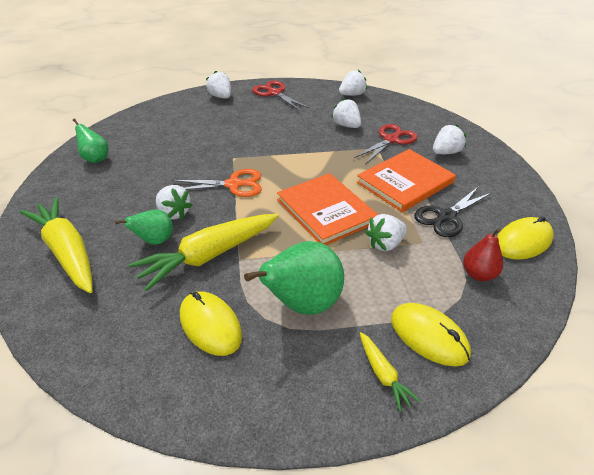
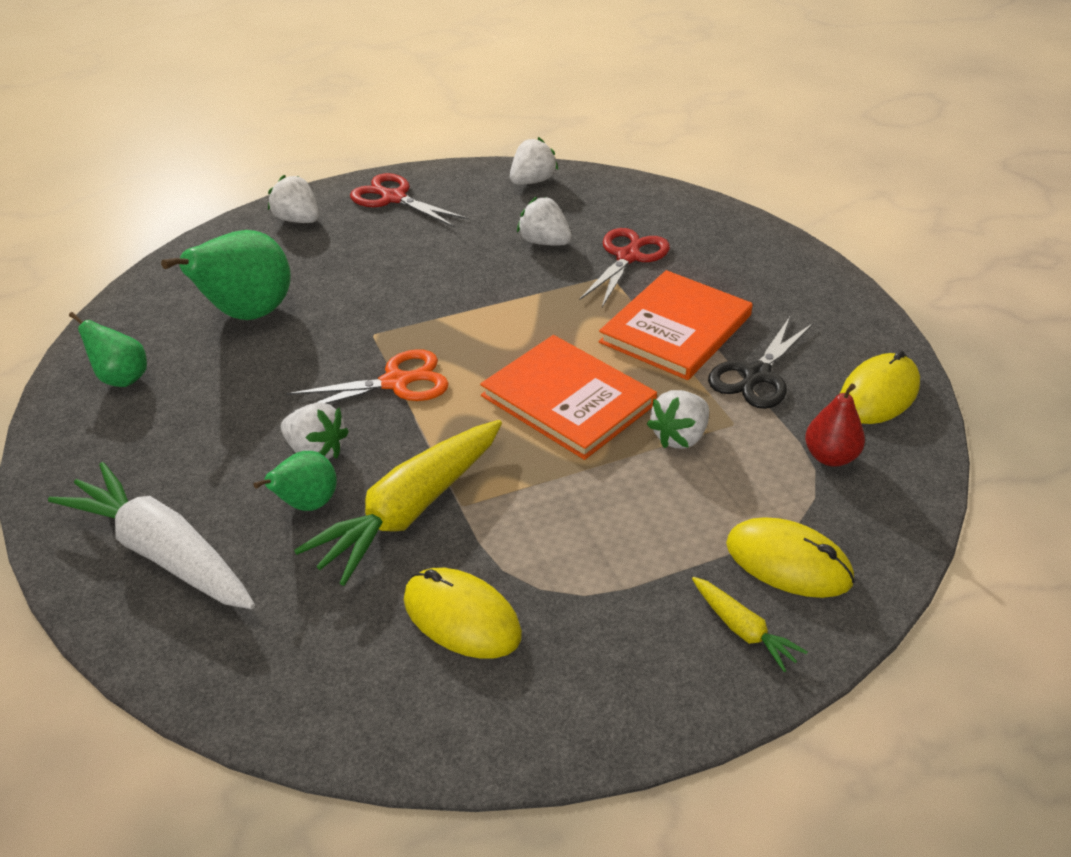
camera: 15 degrees left, 0 degrees up
yellow carrot [20,197,93,293] -> white carrot [48,462,255,609]
green pear [244,241,344,315] -> green pear moved to [161,230,291,320]
white strawberry [433,124,466,154] -> none

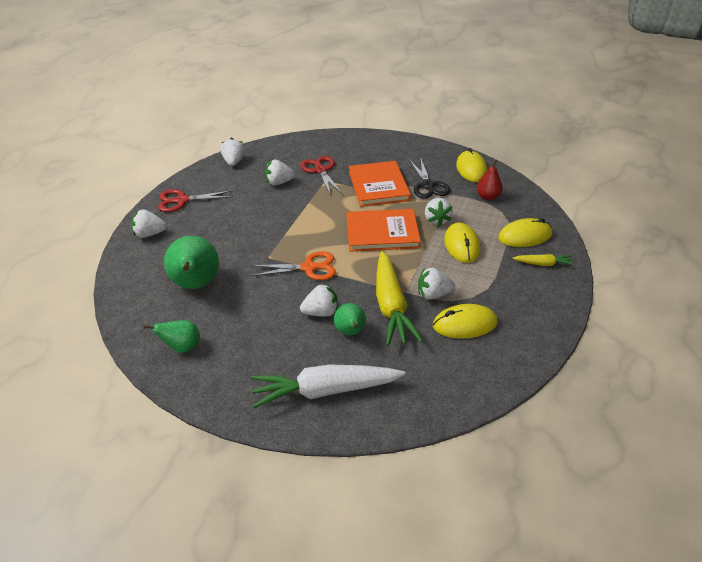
camera: 45 degrees left, 0 degrees up
orange scissors [286,349,449,413] -> orange scissors turned 60 degrees clockwise [251,251,336,280]
none -> white strawberry [418,268,455,300]
none -> yellow mouse [444,223,480,263]

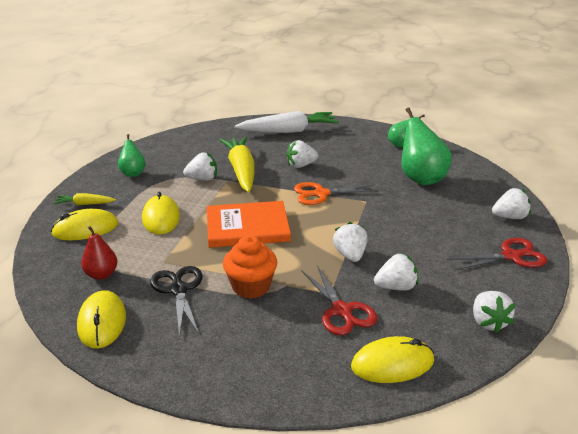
camera: 175 degrees right, 10 degrees down
green pear [334,303,366,335] -> green pear moved to [118,134,146,177]
orange book [349,161,411,207] -> orange cupcake [223,235,277,299]
white strawberry [425,198,453,227] -> white strawberry moved to [333,222,367,262]
yellow mouse [433,304,498,339] -> yellow mouse moved to [351,336,434,383]

